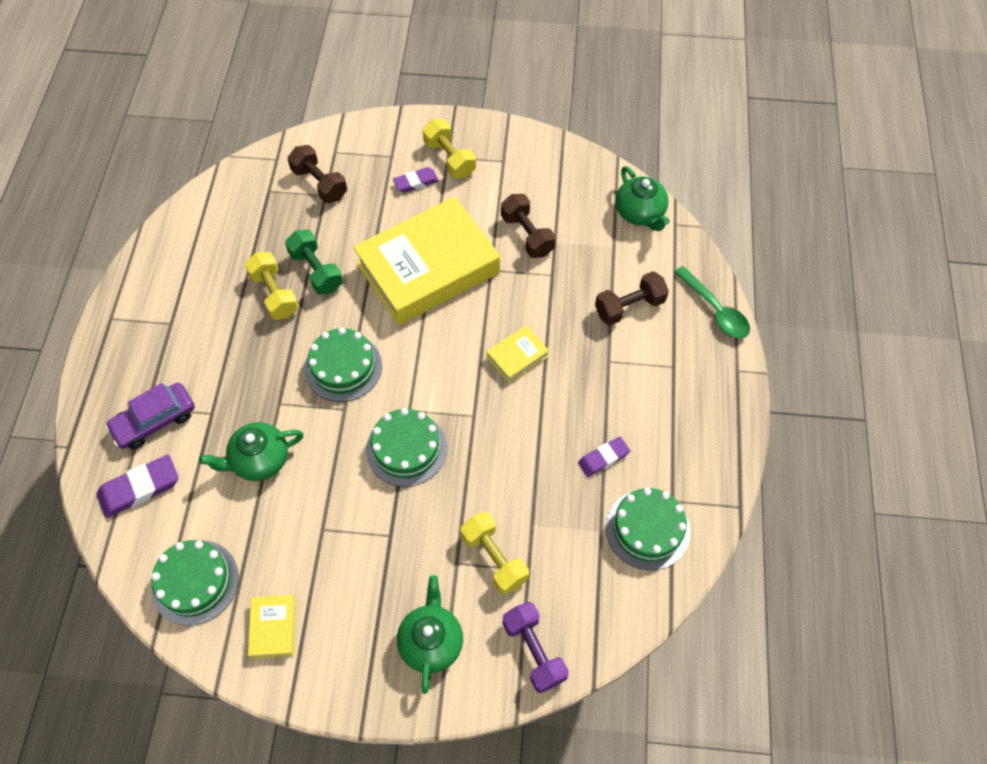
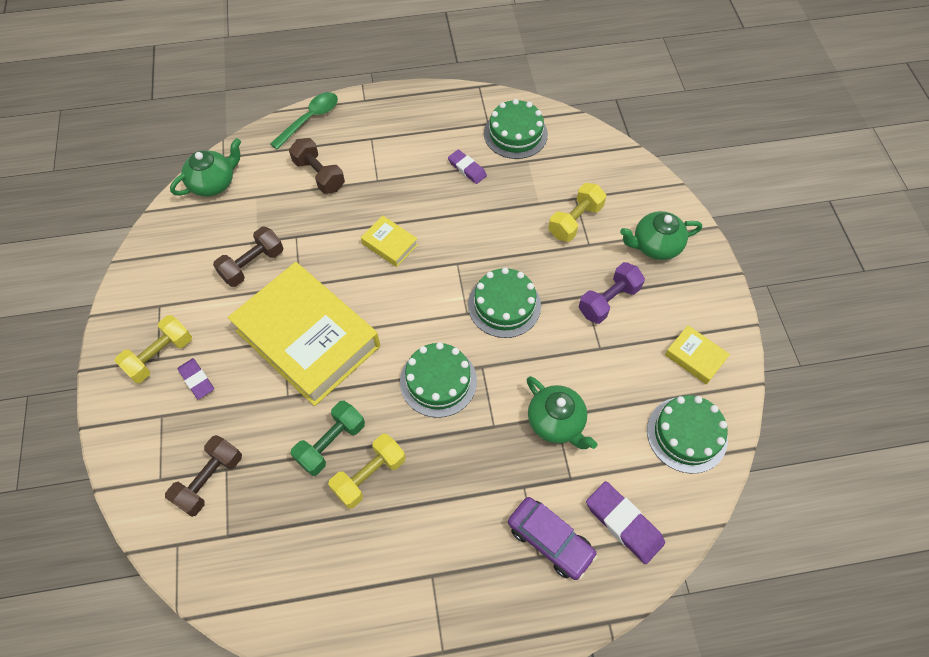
camera: 105 degrees left, 0 degrees up
yellow book [248,595,296,659] -> yellow book turned 60 degrees clockwise [665,325,730,385]
purple dumbbell [503,602,569,693] -> purple dumbbell moved to [579,262,645,324]

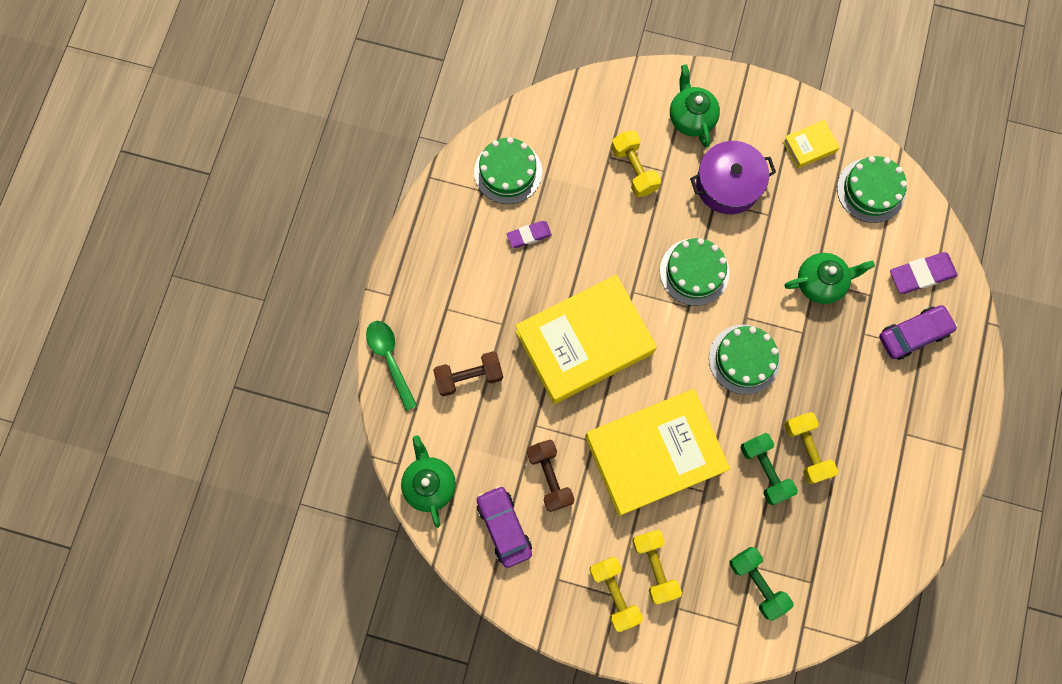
camera: 65 degrees left, 15 degrees up
brown dumbbell [165,435,242,517] -> green dumbbell [729,547,793,621]
purple eraser [177,358,214,399] -> yellow dumbbell [632,530,682,605]
yellow book [361,216,418,267] -> yellow book [515,275,657,404], size x2.44
purple dumbbell [579,262,645,324] -> purple pot [690,141,776,214]
green teapot [620,211,702,260] -> green teapot turned 150 degrees clockwise [670,64,720,147]
none -> purple car [477,485,532,568]

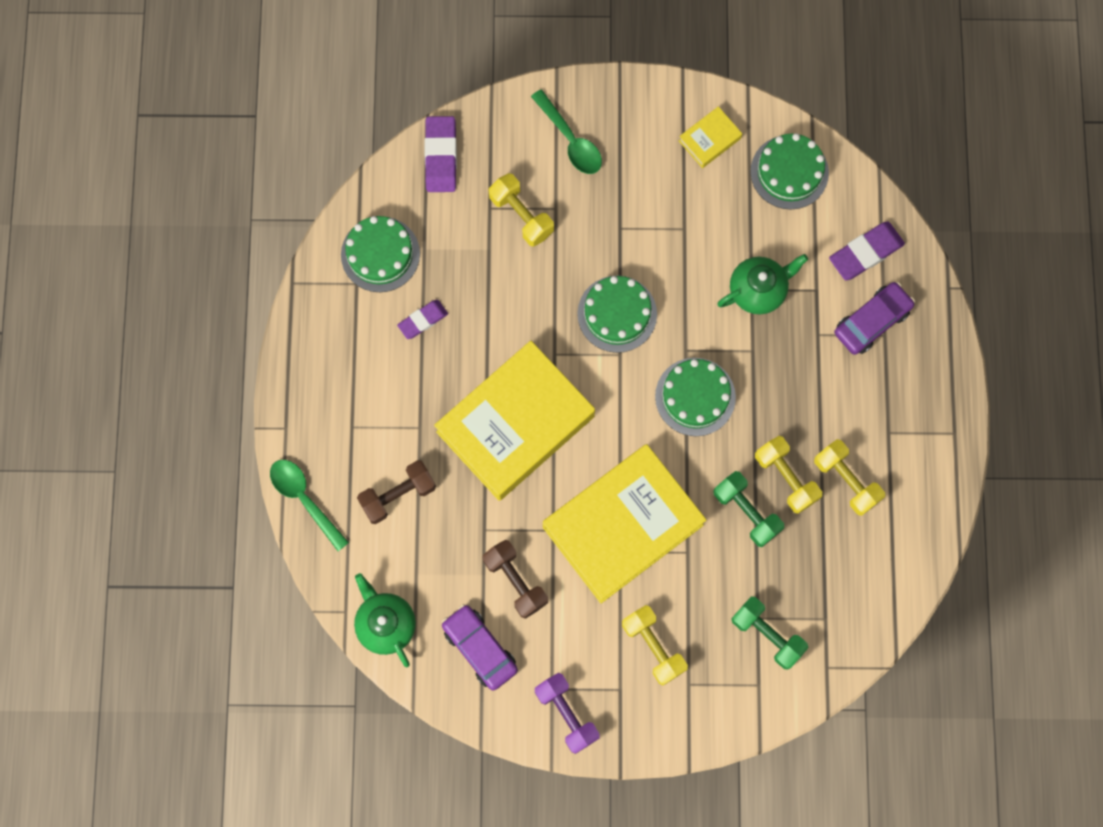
camera: 15 degrees left, 0 degrees up
yellow dumbbell [590,556,643,632] -> yellow dumbbell moved to [814,439,885,516]
green teapot [670,64,720,147] -> green spoon [531,89,602,174]
purple pot [690,141,776,214] -> none
none -> purple eraser [425,116,457,192]
none -> purple dumbbell [535,673,600,754]

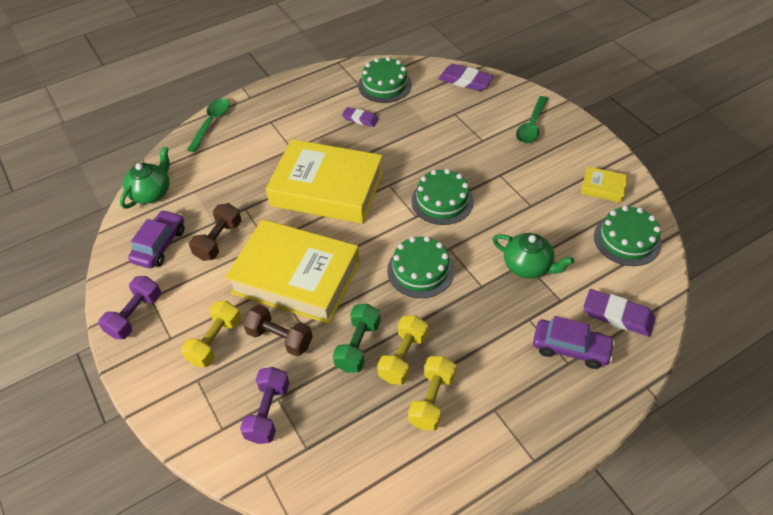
camera: 60 degrees right, 25 degrees down
brown dumbbell [357,460,436,524] -> brown dumbbell moved to [243,304,313,357]
purple eraser [425,116,457,192] -> purple eraser turned 60 degrees clockwise [439,64,494,91]
yellow dumbbell [488,173,554,247] -> none
green dumbbell [731,597,808,670] -> purple dumbbell [240,367,289,444]

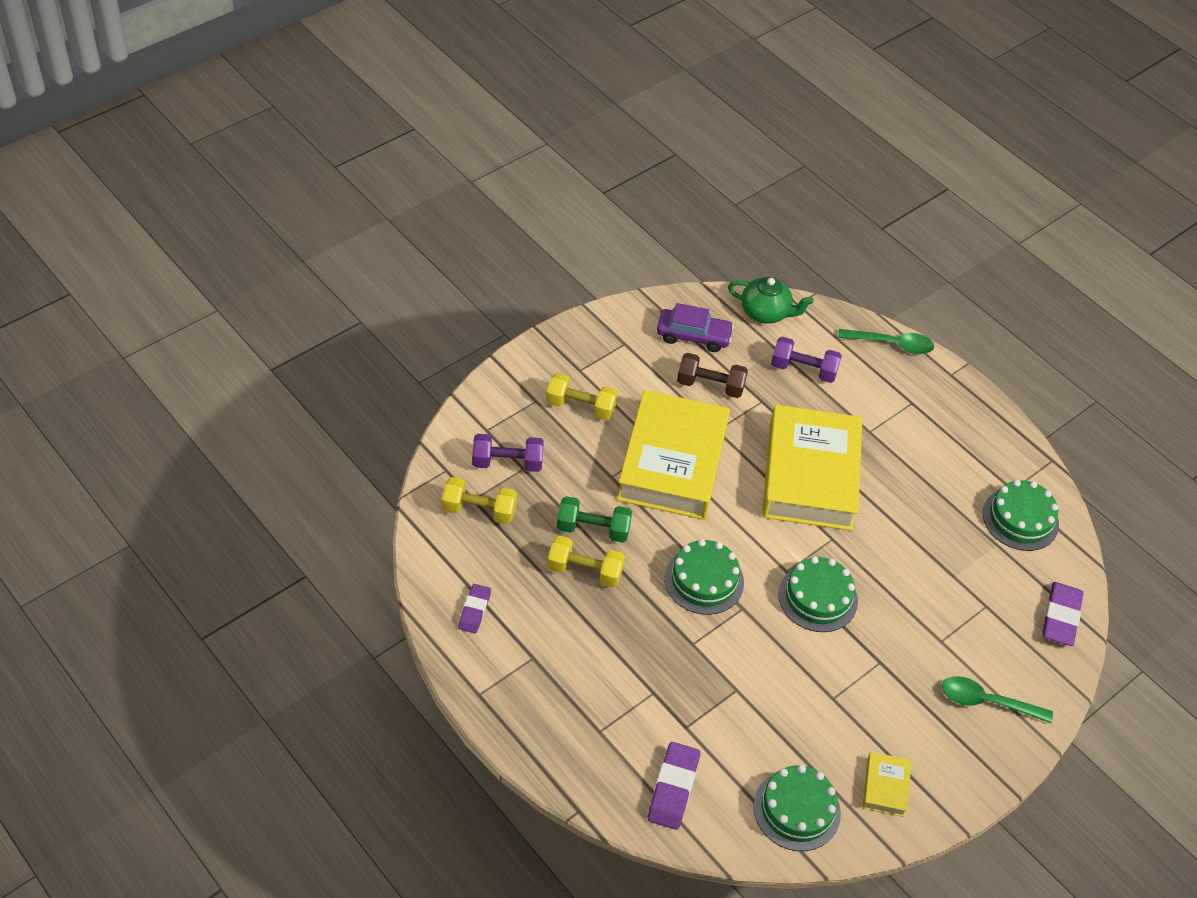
camera: 75 degrees right, 0 degrees up
purple dumbbell [98,276,161,340] -> purple dumbbell moved to [771,337,842,383]
brown dumbbell [243,304,313,357] -> none
purple eraser [342,107,379,127] -> purple eraser moved to [458,584,491,633]
yellow dumbbell [408,356,456,431] -> yellow dumbbell moved to [441,477,517,524]
green teapot [492,233,574,279] -> none
purple car [533,316,615,369] -> none

